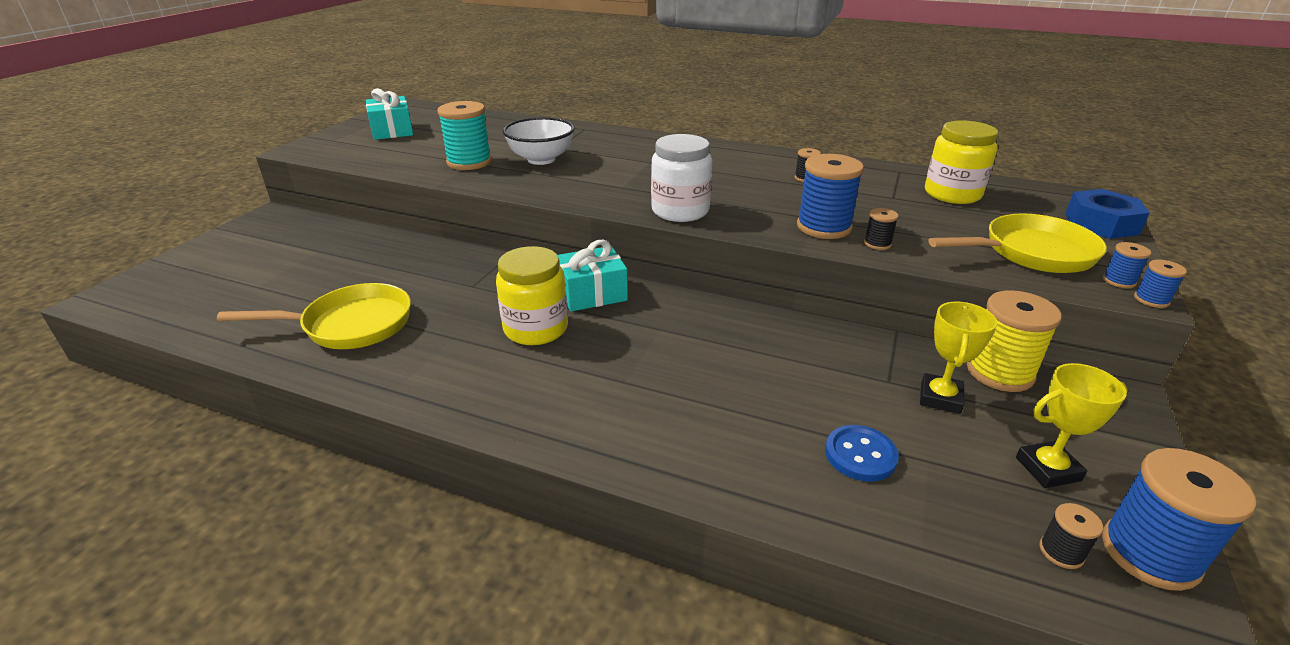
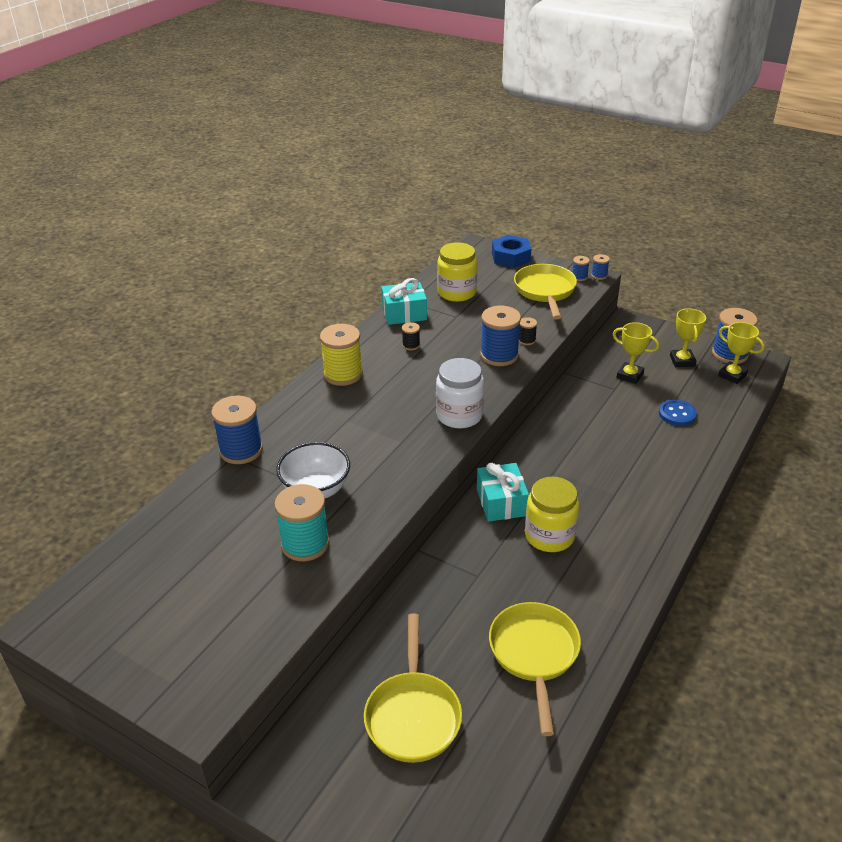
camera: 80 degrees left, 5 degrees up
turquoise gift [366,88,413,140] -> turquoise gift moved to [381,278,427,325]
yellow spool [967,290,1062,392] -> yellow spool moved to [320,324,363,386]
black spool [1040,503,1103,569] -> yellow trophy [718,322,765,384]
none -> blue spool [211,396,263,464]
none -> yellow pan [364,614,462,763]

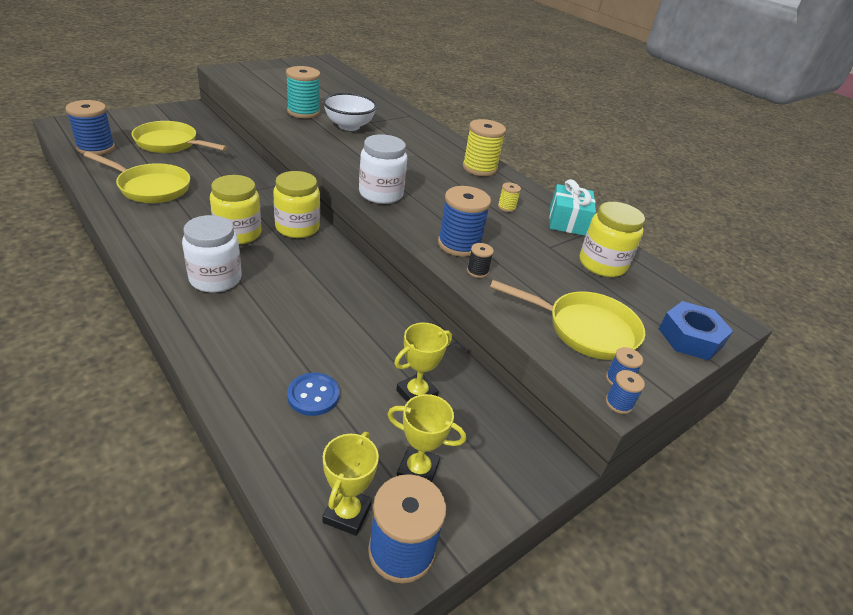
camera: 105 degrees right, 0 degrees up
blue spool [211,396,263,464] -> blue spool moved to [65,100,115,155]
black spool [402,322,420,350] -> yellow spool [498,183,521,212]
turquoise gift [477,463,529,522] -> yellow jar [273,171,320,238]
yellow trophy [718,322,765,384] -> yellow trophy turned 45 degrees counterclockwise [322,432,379,536]
none -> white jar [182,215,242,293]

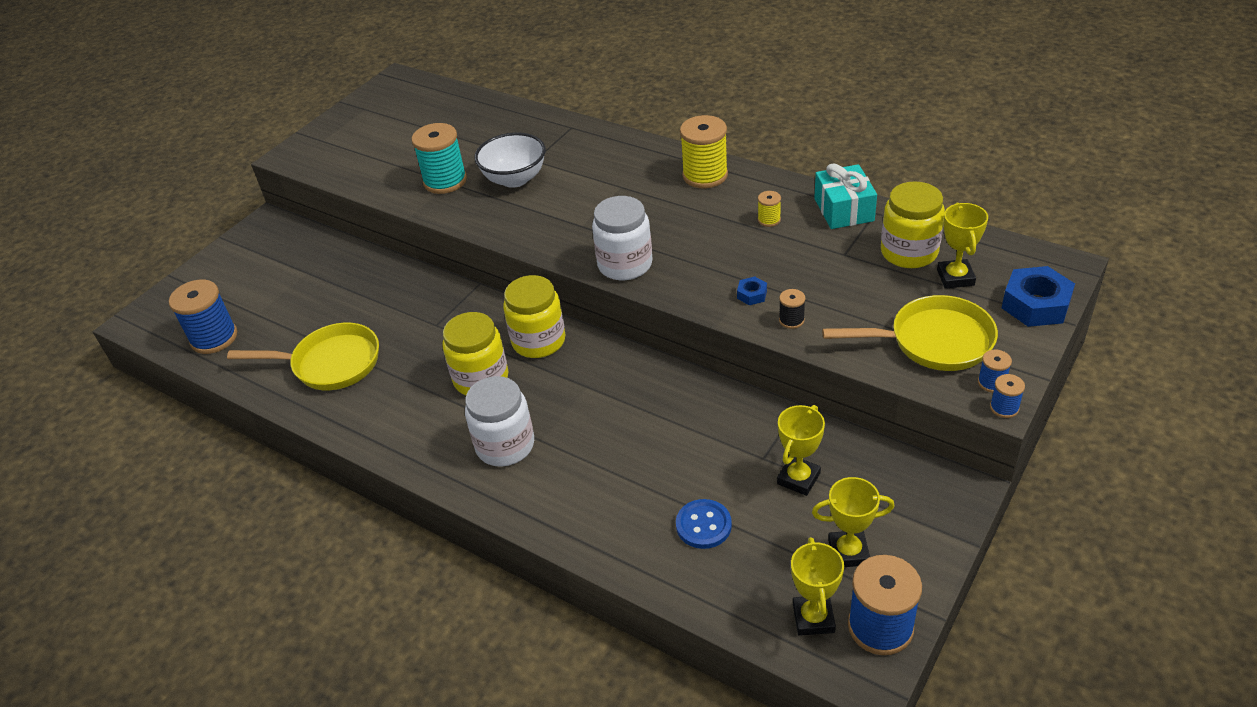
camera: 10 degrees left, 5 degrees up
yellow pan [132,121,228,153] -> none
blue spool [438,186,491,257] -> blue nut [737,276,767,305]
none -> yellow trophy [937,203,988,289]

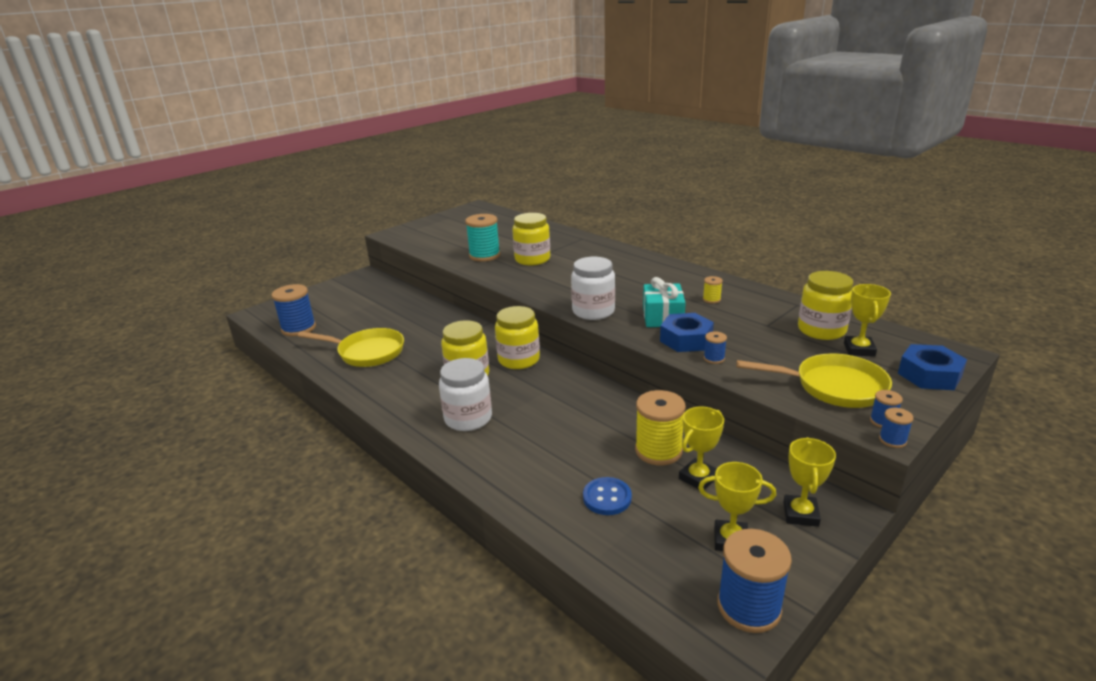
camera: 10 degrees right, 15 degrees down
white bowl [474,132,546,188] -> yellow jar [512,213,550,265]
yellow spool [680,115,728,188] -> yellow spool moved to [635,390,686,466]
blue nut [737,276,767,305] -> blue nut [660,313,714,352], size x2.07
black spool [779,289,806,329] -> blue spool [704,331,727,364]
yellow trophy [791,537,844,636] -> yellow trophy moved to [783,437,836,527]
turquoise gift [814,163,877,229] -> turquoise gift moved to [643,277,686,327]

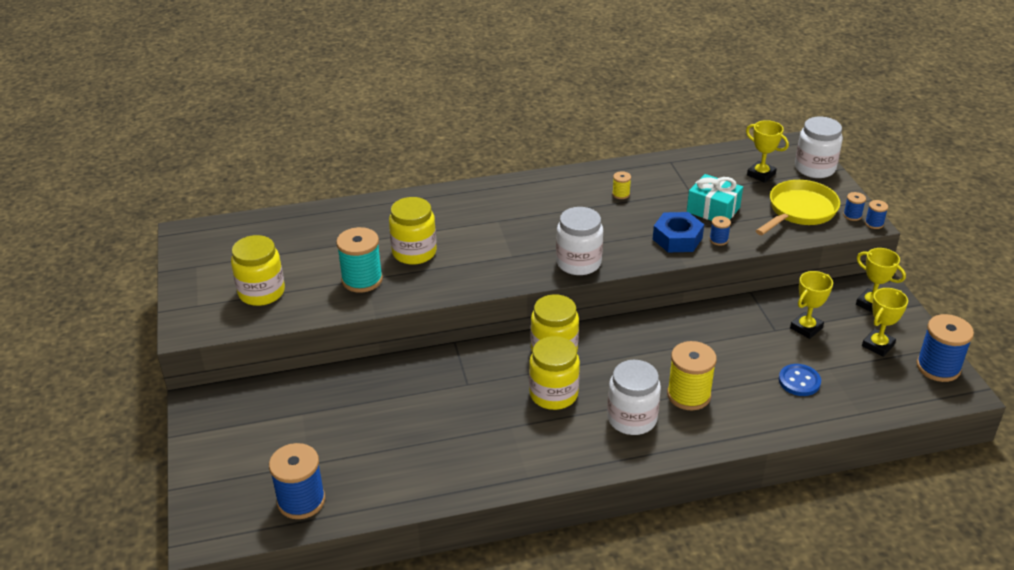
camera: 60 degrees left, 10 degrees up
yellow pan [298,328,404,367] -> none
yellow spool [635,390,686,466] -> yellow spool moved to [667,341,717,410]
turquoise gift [643,277,686,327] -> turquoise gift moved to [687,174,743,221]
yellow trophy [679,406,724,490] -> yellow trophy turned 60 degrees clockwise [790,271,833,339]
yellow jar [798,271,853,340] -> yellow jar moved to [231,235,285,306]
blue nut [898,344,967,390] -> white jar [795,117,843,178]

